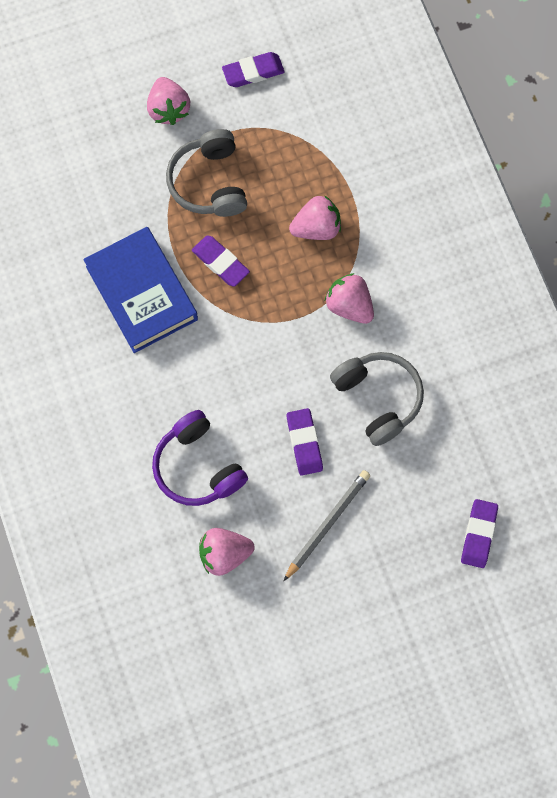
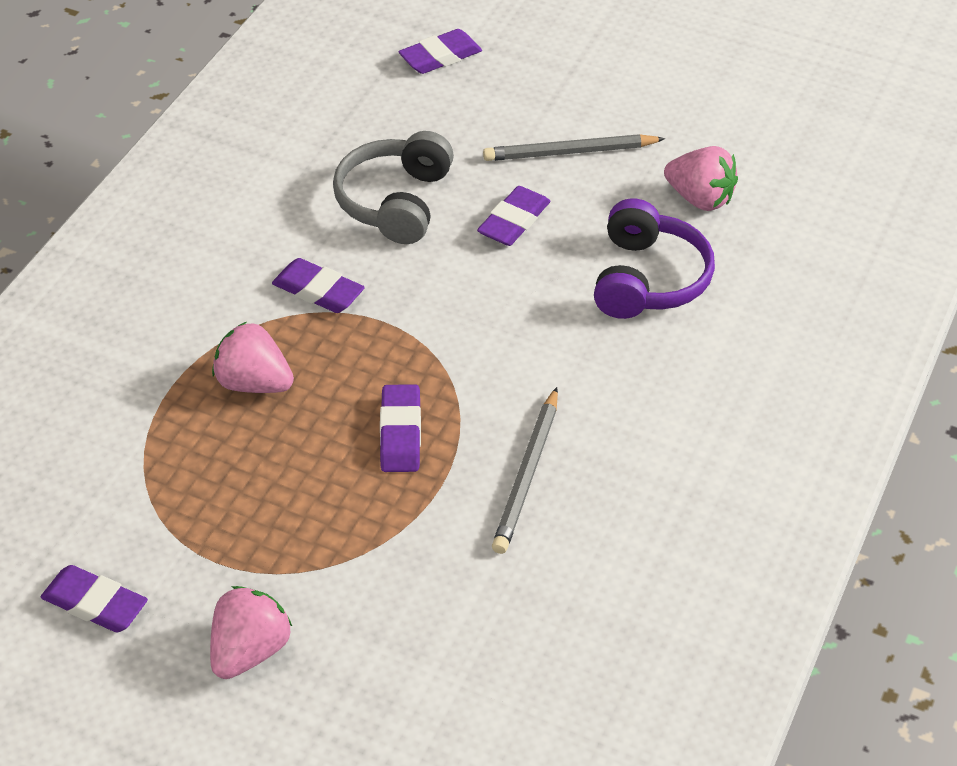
camera: 135 degrees left, 25 degrees down
blue book [83,227,198,353] -> grey pencil [492,387,558,554]
grey headphones [166,129,247,217] -> none
pink strawberry [325,273,374,324] -> purple eraser [272,258,365,313]

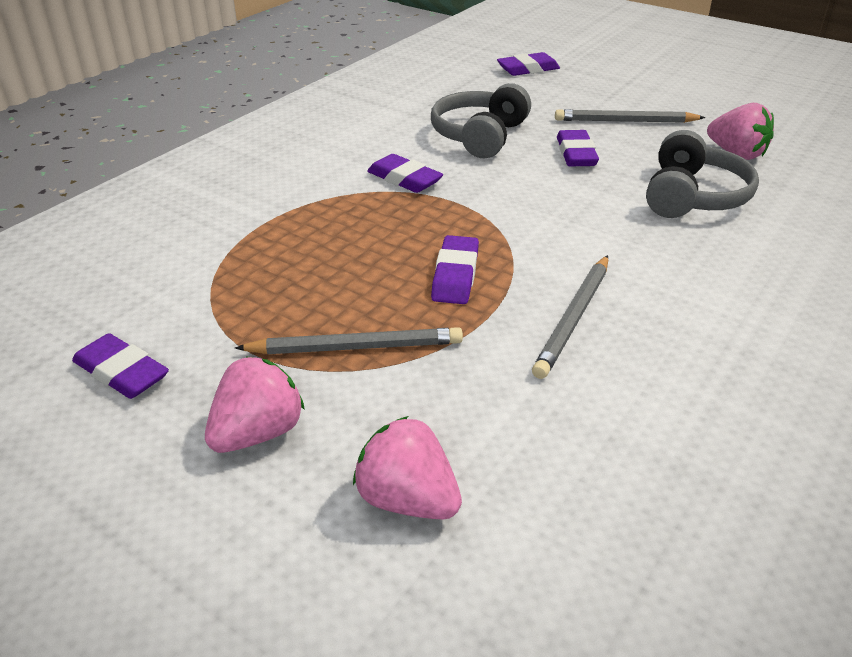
camera: 10 degrees right, 10 degrees down
pink strawberry [212,322,294,393] -> pink strawberry moved to [353,416,462,519]
purple eraser [477,186,550,246] -> purple eraser turned 45 degrees counterclockwise [557,130,599,166]
purple headphones [594,198,715,319] -> grey headphones [646,130,759,218]
none -> grey pencil [235,327,463,354]

